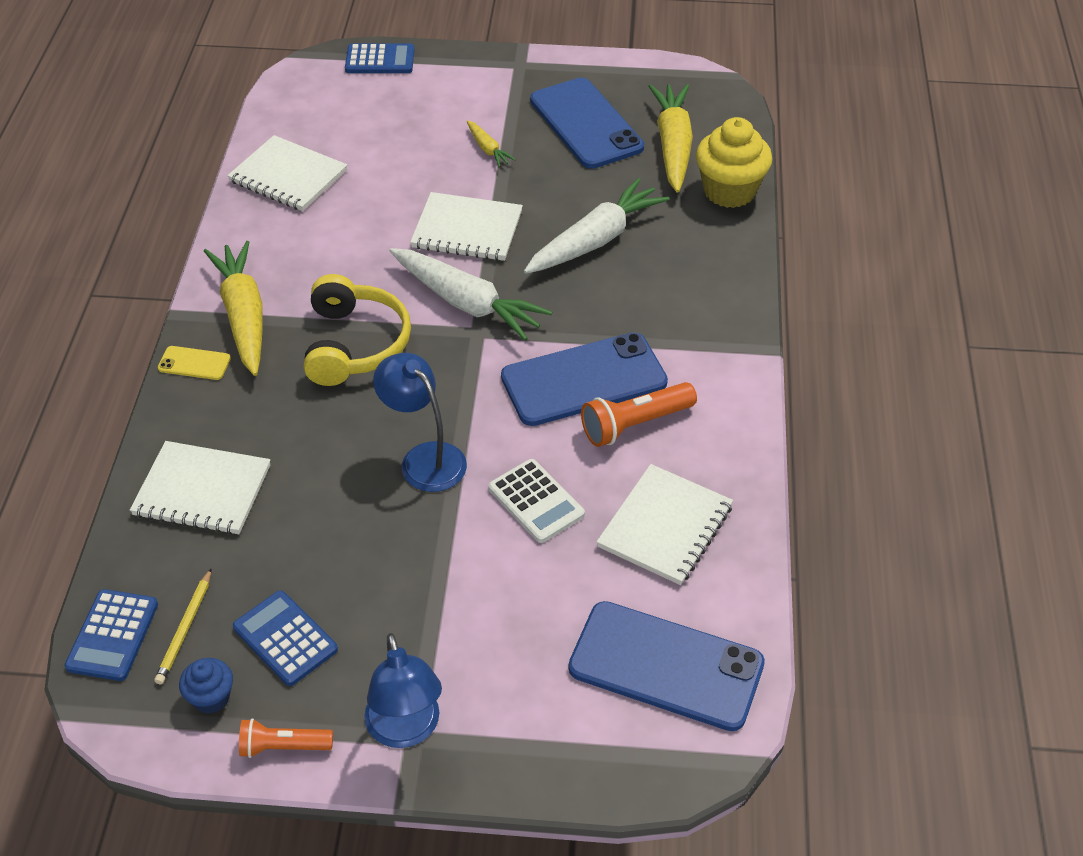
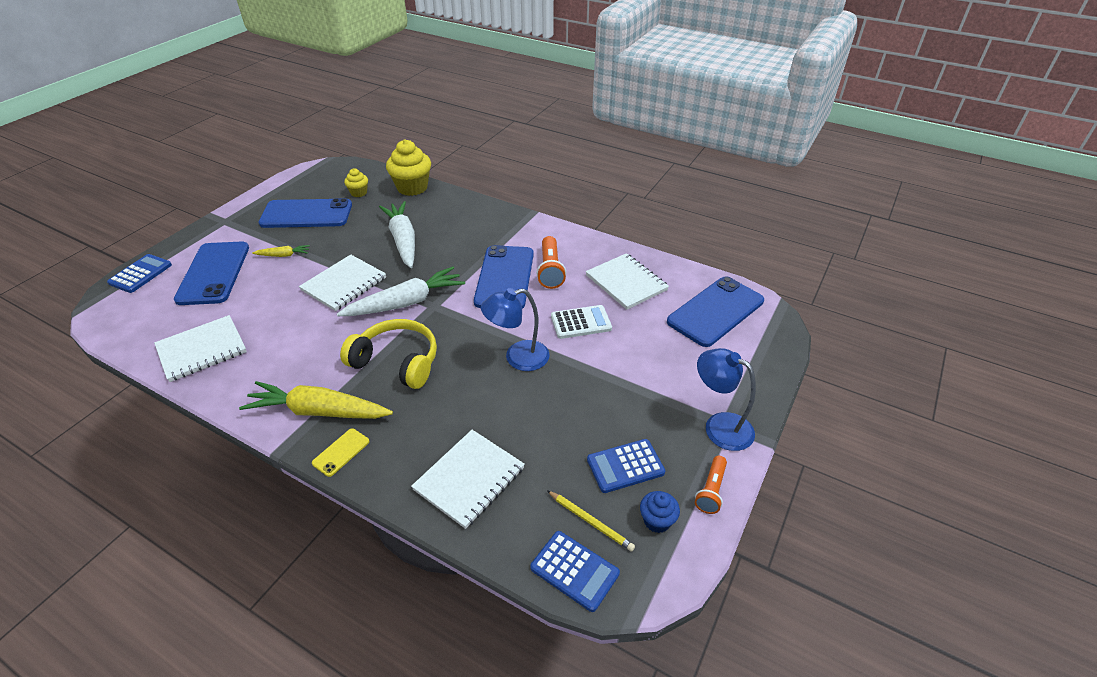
camera: 65 degrees left, 5 degrees down
blue lamp [364,633,442,748] -> blue lamp turned 150 degrees counterclockwise [697,348,756,451]
yellow carrot [648,84,693,193] -> yellow cupcake [344,168,368,197]
none -> blue phone [174,242,249,305]

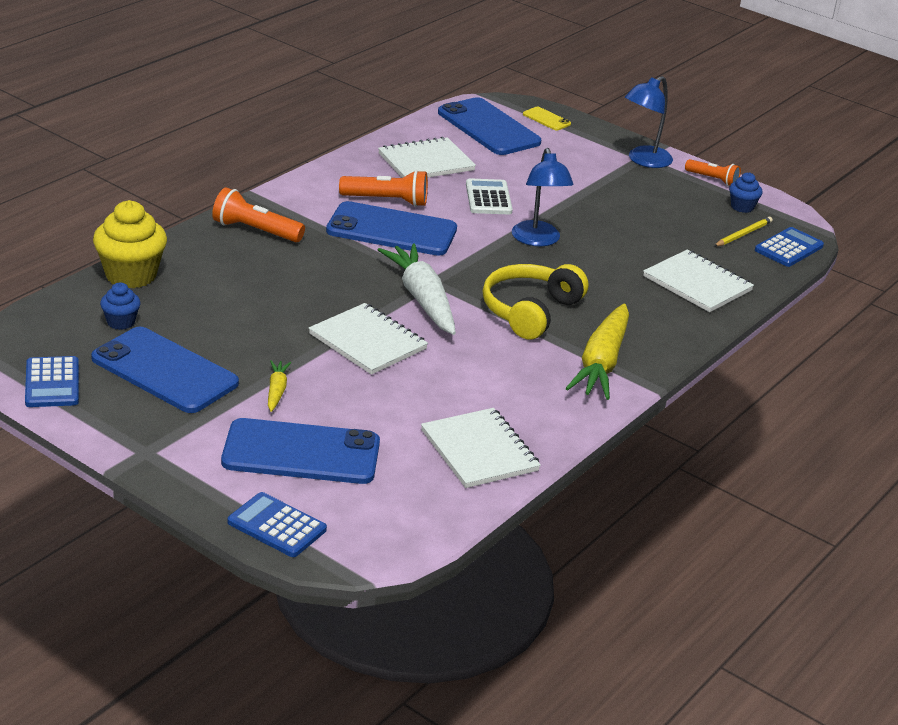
camera: 85 degrees left, 10 degrees down
blue phone [258,198,352,228] -> blue phone turned 60 degrees counterclockwise [91,327,239,413]
yellow phone [312,428,370,477] -> yellow phone moved to [523,107,571,131]
yellow cupcake [344,168,368,197] -> blue cupcake [100,283,140,330]
white carrot [379,201,415,268] -> none
blue calculator [587,439,665,493] -> blue calculator moved to [25,356,79,407]
none -> orange flashlight [212,187,305,242]

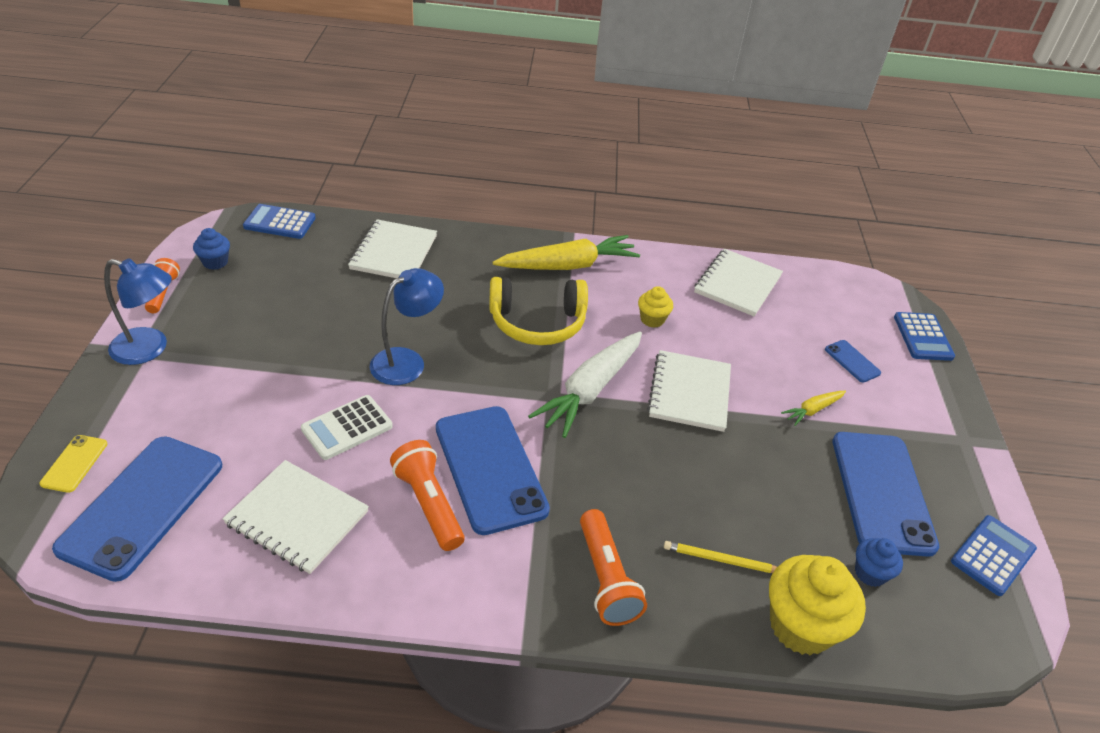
camera: 125 degrees left, 10 degrees up
blue phone [221,418,380,484] -> blue phone [825,340,881,383], size x0.44
yellow pencil [714,217,773,247] -> yellow pencil moved to [664,541,777,573]
none -> yellow cupcake [638,286,673,328]

